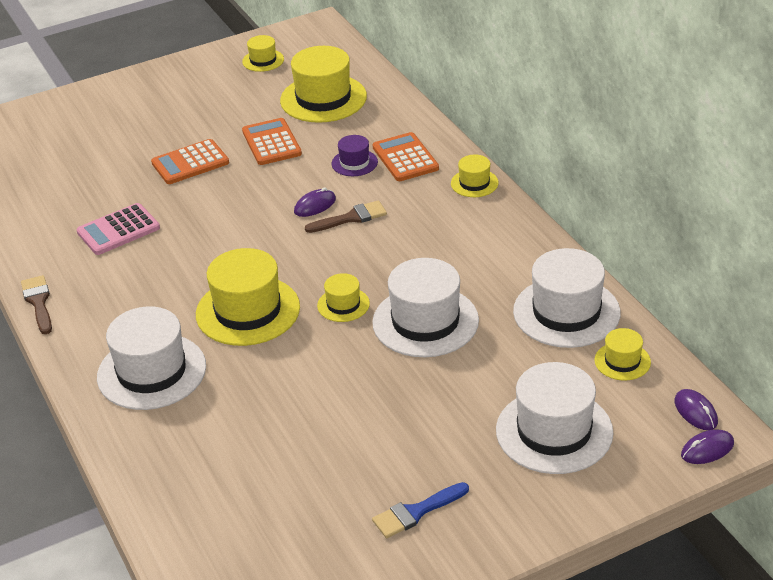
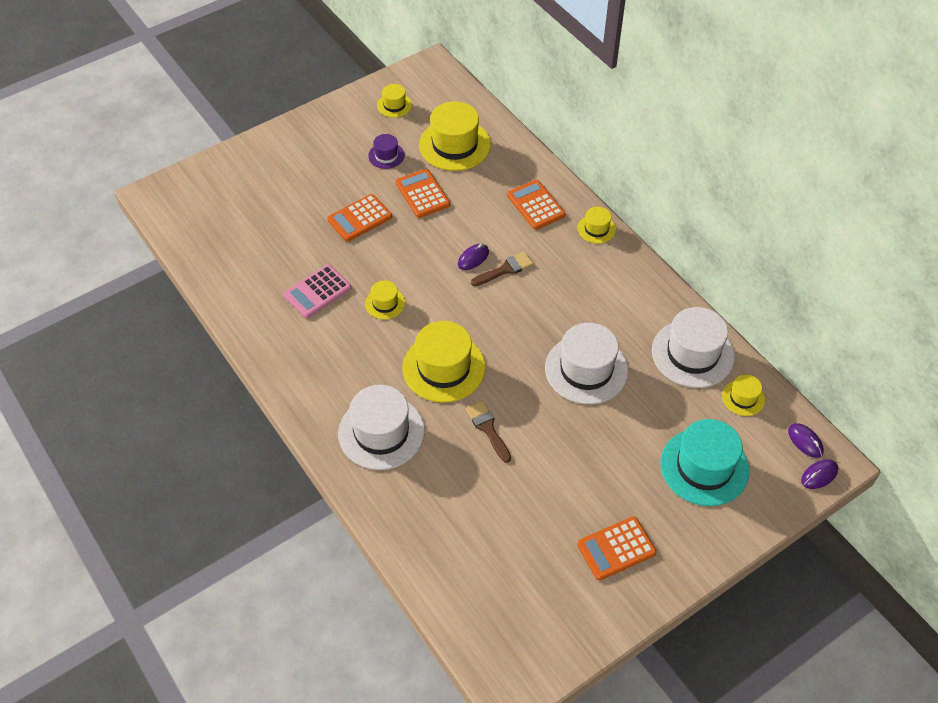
camera: 10 degrees left, 15 degrees up
brown brush [21,275,52,334] -> brown brush moved to [466,401,511,463]
yellow hat [317,273,370,322] -> yellow hat moved to [365,280,405,319]
purple hat [332,135,378,176] -> purple hat moved to [368,134,405,169]
blue brush [372,482,469,538] -> orange calculator [577,516,657,580]
white hat [496,362,613,474] -> turquoise hat [661,419,749,506]

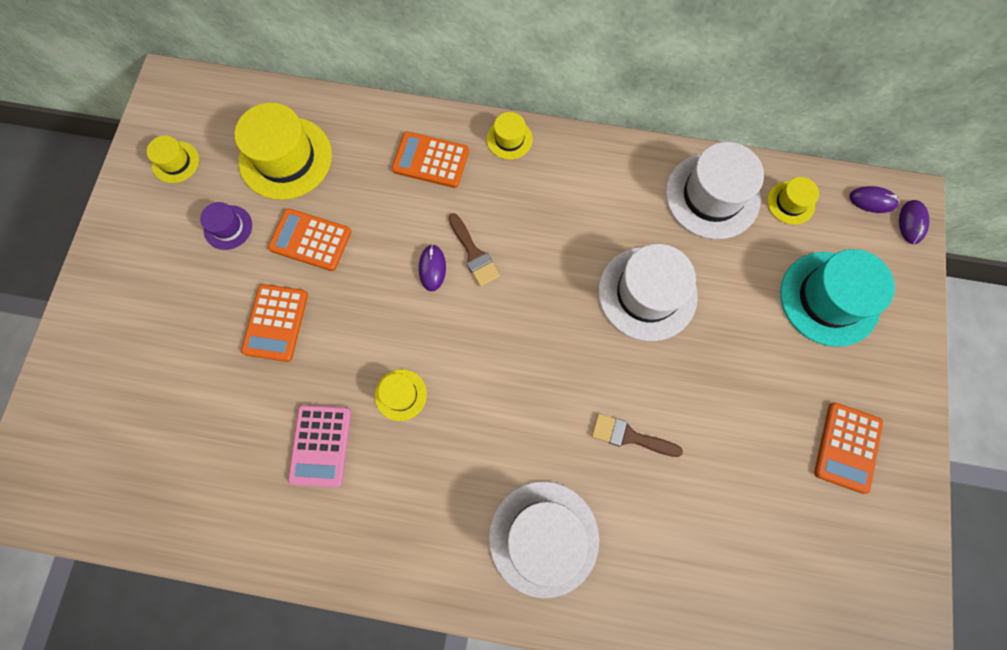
camera: 45 degrees left, 20 degrees up
yellow hat [402,321,486,403] -> none
brown brush [471,252,534,286] -> brown brush turned 135 degrees clockwise [448,213,500,287]

